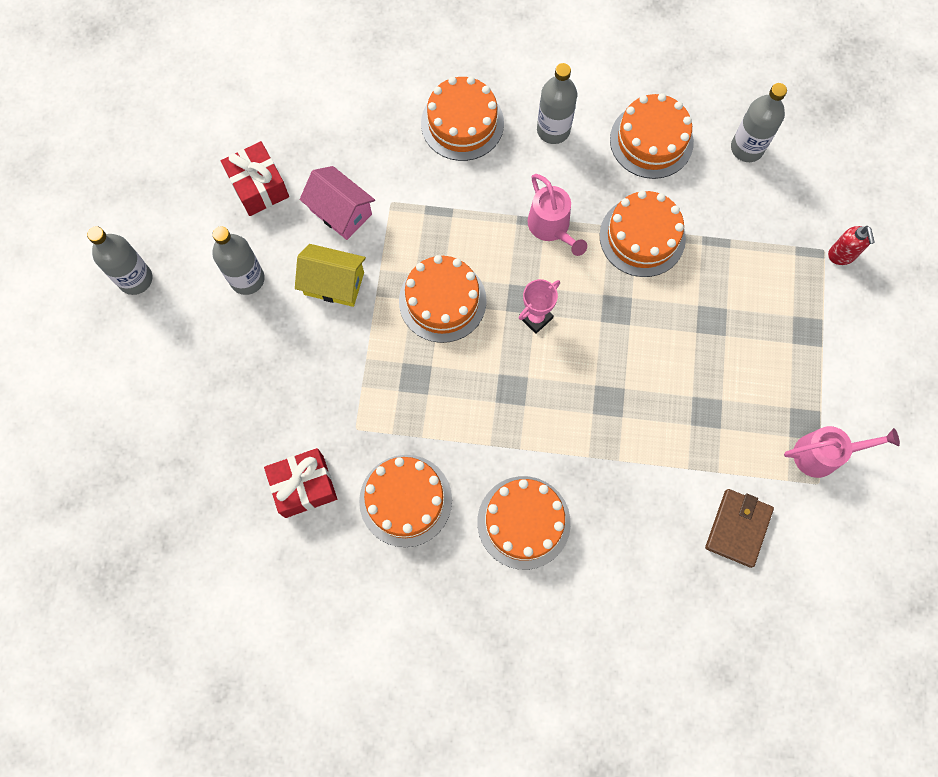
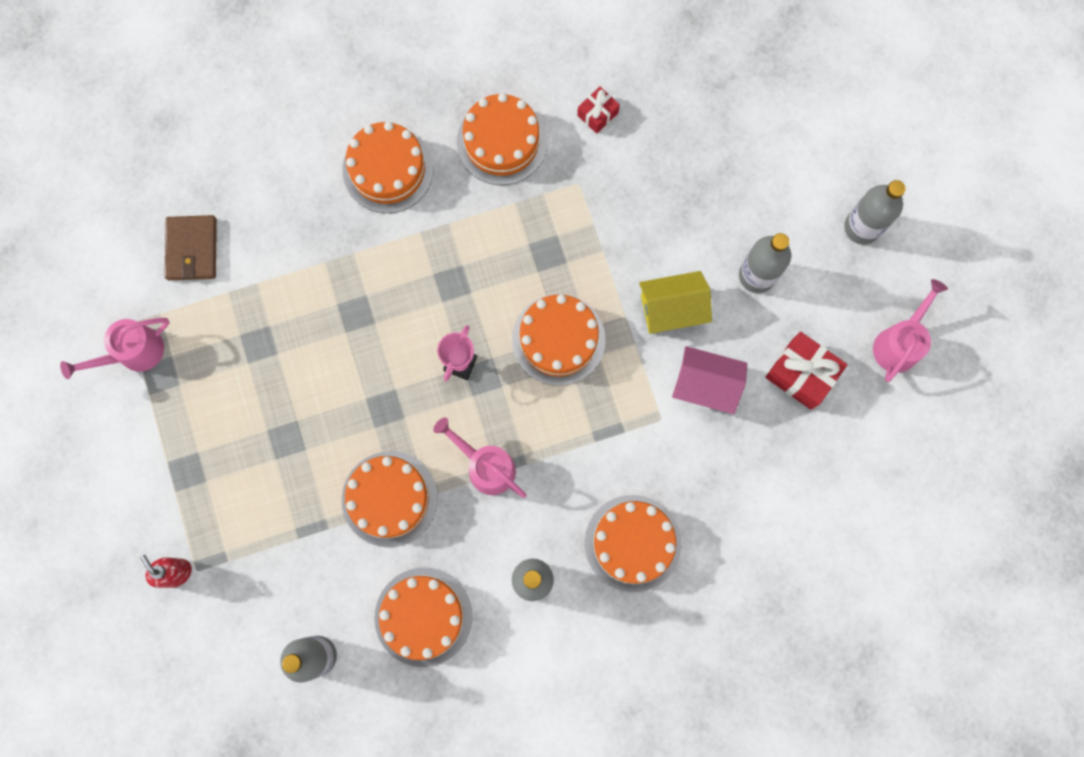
camera: 155 degrees right, 5 degrees up
red gift [264,448,337,518] -> red gift [577,87,620,134], size x0.59
none -> pink watering can [873,279,948,382]

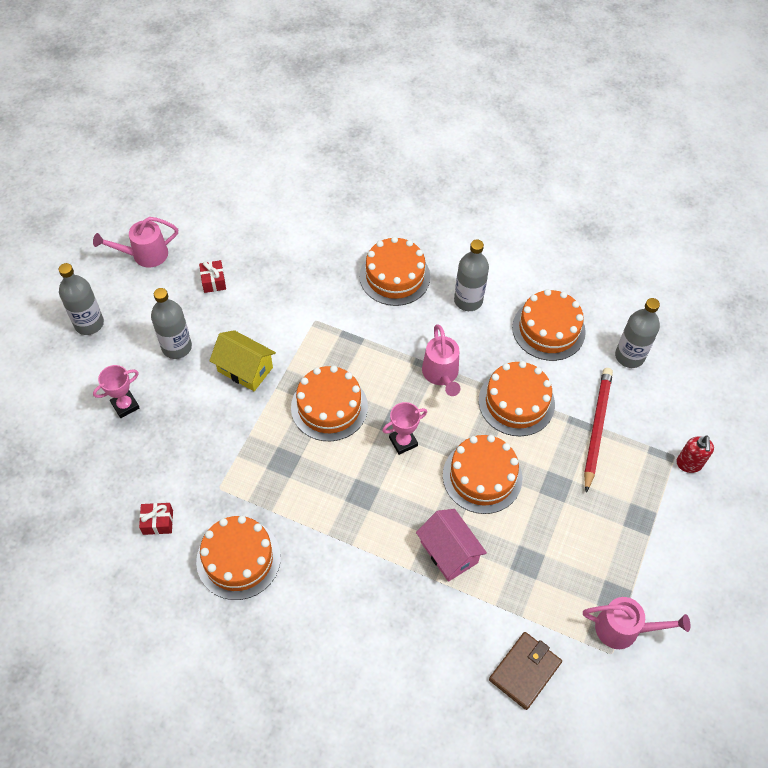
camera: 140 degrees left, 20 degrees down
orange cake [343,122,434,213] -> orange cake moved to [443,435,522,514]
pink house [672,346,747,414] -> pink house moved to [416,509,487,582]
red gift [765,332,848,410] -> red gift [199,260,226,293], size x0.59
none -> pink trophy [93,365,140,418]
none -> red pencil [584,368,613,493]

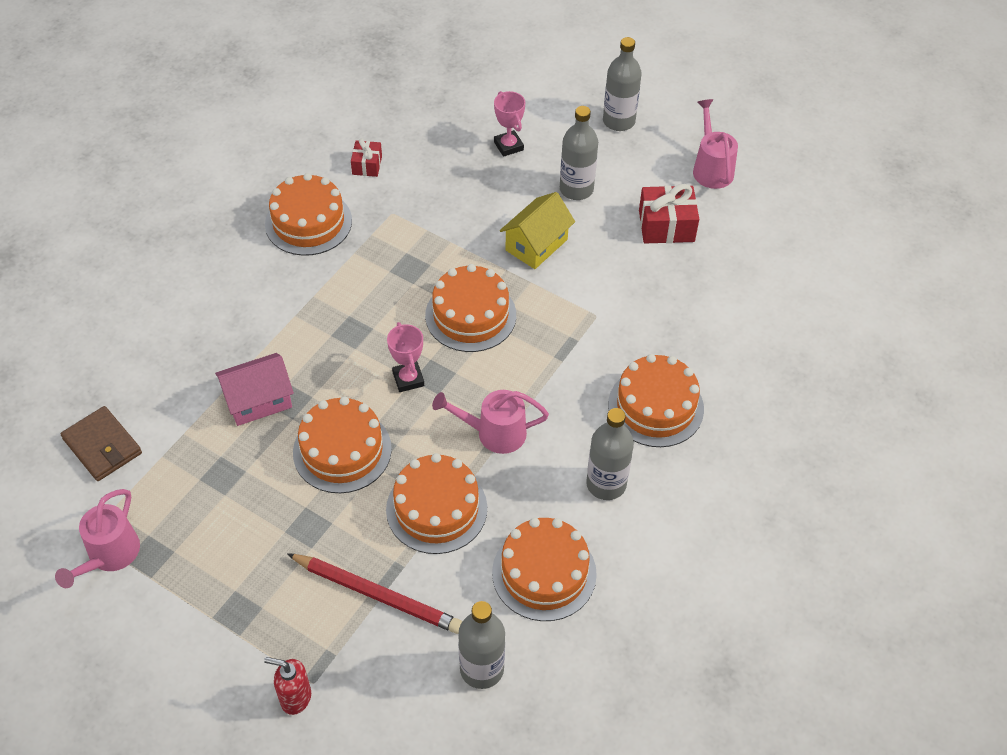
camera: 100 degrees right, 5 degrees down
red gift [199,260,226,293] -> red gift [639,184,699,243], size x1.70

